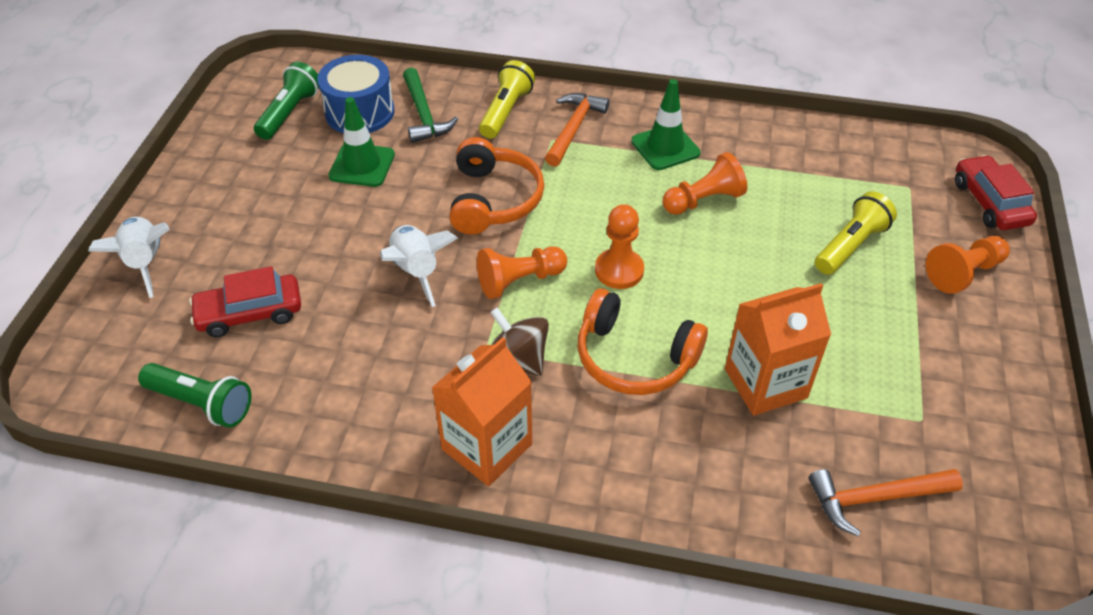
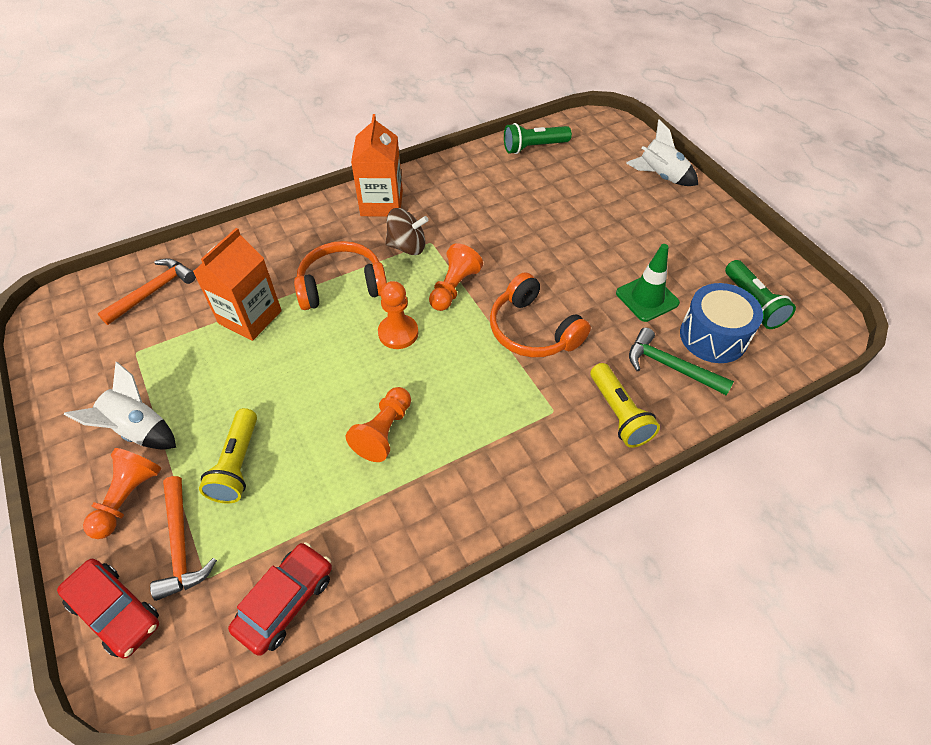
camera: 140 degrees right, 5 degrees up
red car [189,266,301,337] -> red car moved to [228,542,332,656]
white rocket [380,225,458,307] -> white rocket moved to [64,362,176,449]
orange hammer [545,93,610,167] -> orange hammer moved to [150,476,217,601]
green traffic cone [631,79,701,170] -> none

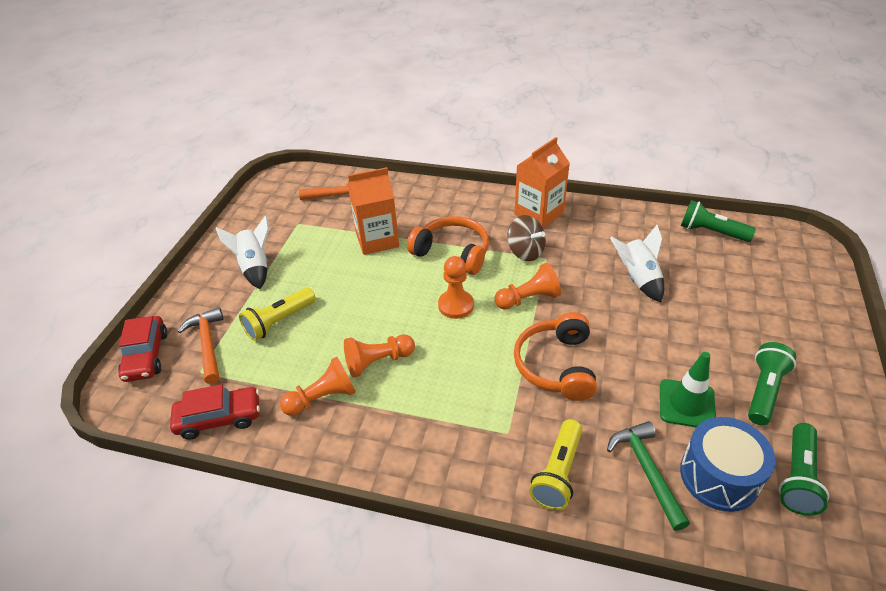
camera: 45 degrees right, 10 degrees down
orange pawn [83,448,161,539] -> orange pawn moved to [280,357,356,416]
orange hammer [150,476,217,601] -> orange hammer turned 135 degrees clockwise [178,307,224,384]
white rocket [626,120,698,186] -> white rocket moved to [610,225,664,302]
none -> green flashlight [748,342,796,425]

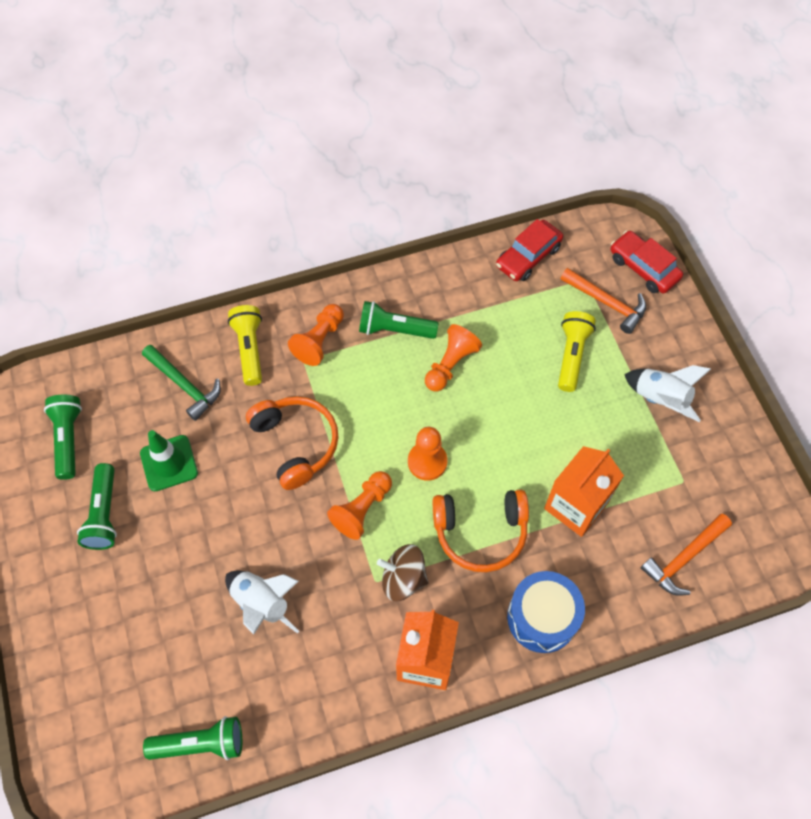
camera: 145 degrees right, 20 degrees up
orange pawn [280,357,356,416] -> orange pawn moved to [288,304,344,366]
blue drum [680,417,776,512] -> blue drum moved to [507,571,585,653]
none -> green flashlight [359,301,439,339]

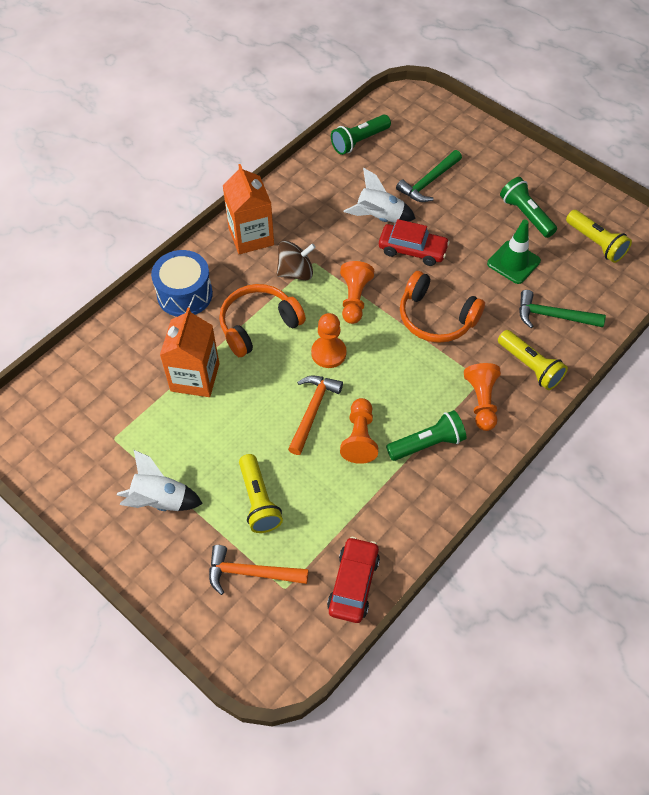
camera: 150 degrees right, 5 degrees down
green flashlight [44,395,82,480] -> yellow flashlight [566,210,632,263]
red car [611,230,683,293] -> red car moved to [379,219,450,266]
orange hammer [641,514,732,596] -> orange hammer moved to [288,375,343,455]
none -> green hammer [396,150,462,202]

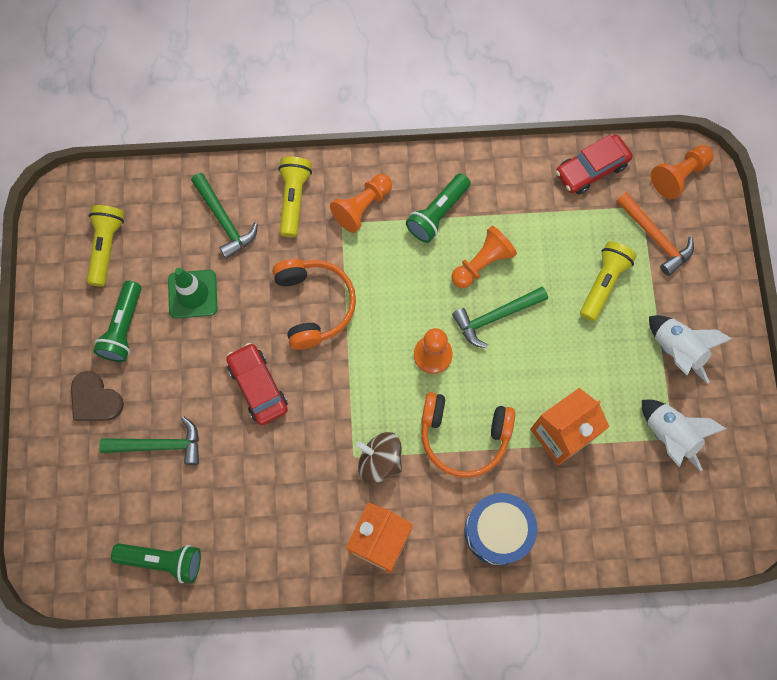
camera: 135 degrees left, 15 degrees up
orange hammer [288,375,343,455] -> green hammer [452,287,548,348]
orange pawn [340,261,374,324] -> orange pawn moved to [651,145,714,199]
white rocket [344,168,416,223] -> white rocket moved to [642,399,726,471]
green flashlight [386,410,466,461] -> green flashlight turned 75 degrees counterclockwise [406,173,471,243]
none -> brown heart [71,371,124,421]

